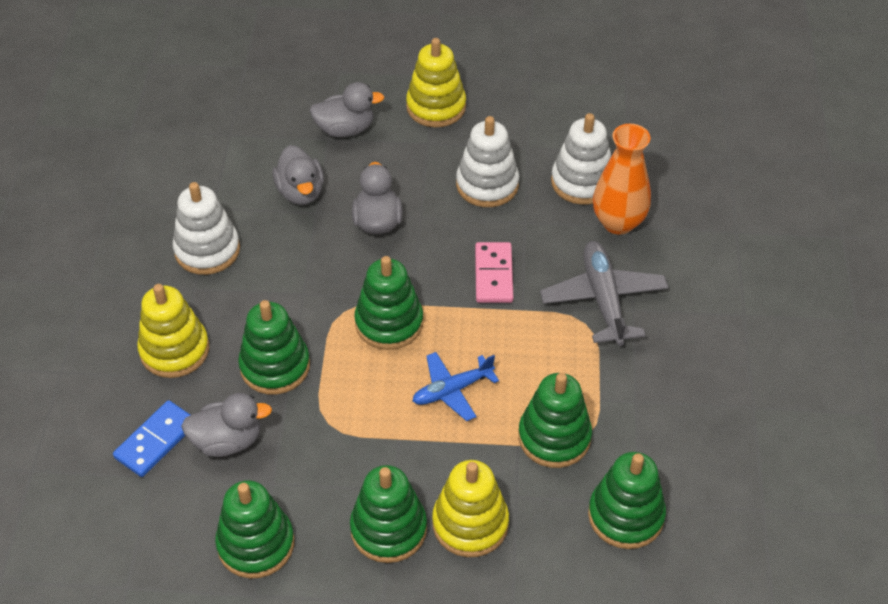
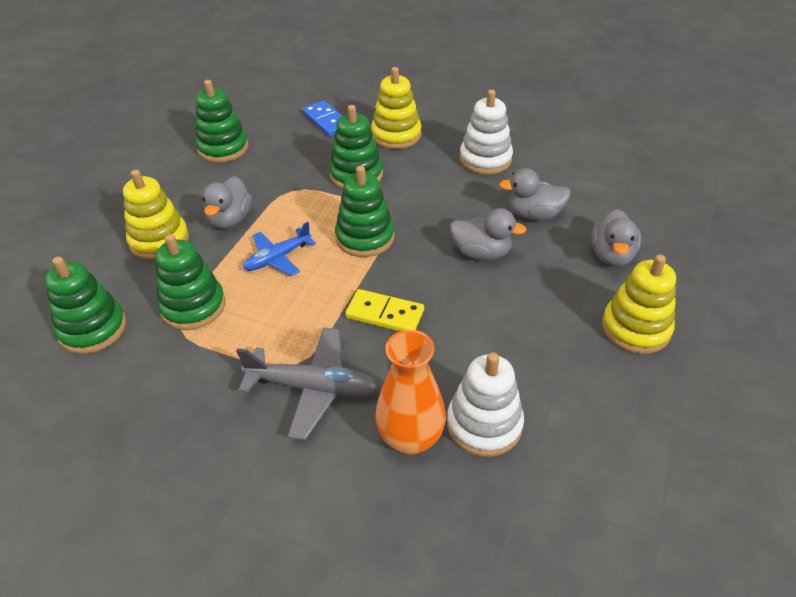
camera: 110 degrees right, 5 degrees down
grey duck [181,393,272,457] -> grey duck moved to [202,176,252,229]
green stacking toy [350,465,427,563] -> none
blue plane [412,352,499,421] -> blue plane turned 120 degrees counterclockwise [243,222,316,276]
white stacking toy [456,116,519,207] -> none
pink domino [475,242,514,303] -> yellow domino [345,289,424,331]

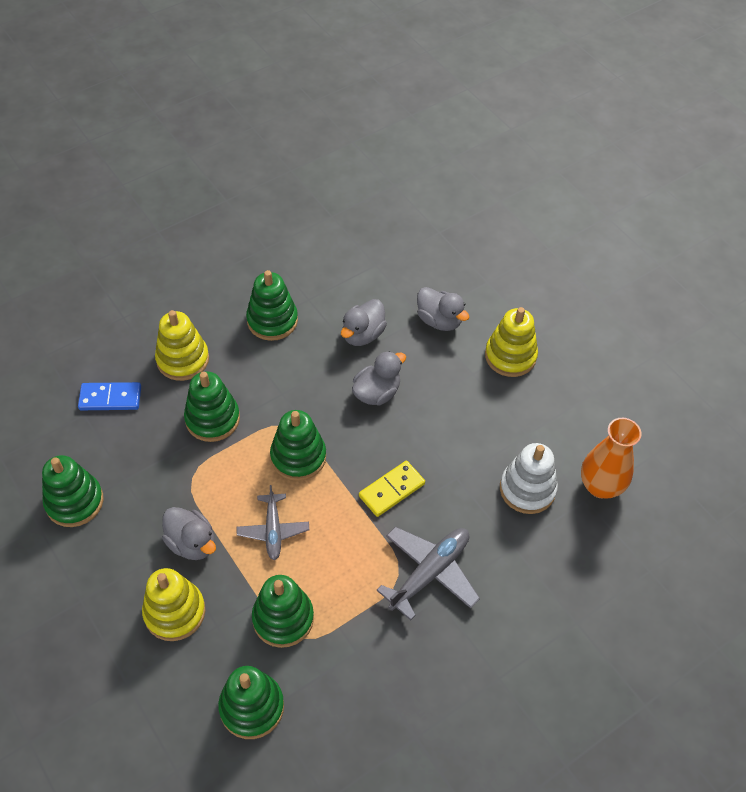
camera: 60 degrees left, 10 degrees up
blue plane [243,222,316,276] -> grey plane [237,485,309,560]
orange vase [376,330,446,455] -> orange vase moved to [581,418,641,499]
white stacking toy [460,89,513,175] -> green stacking toy [246,270,298,341]

